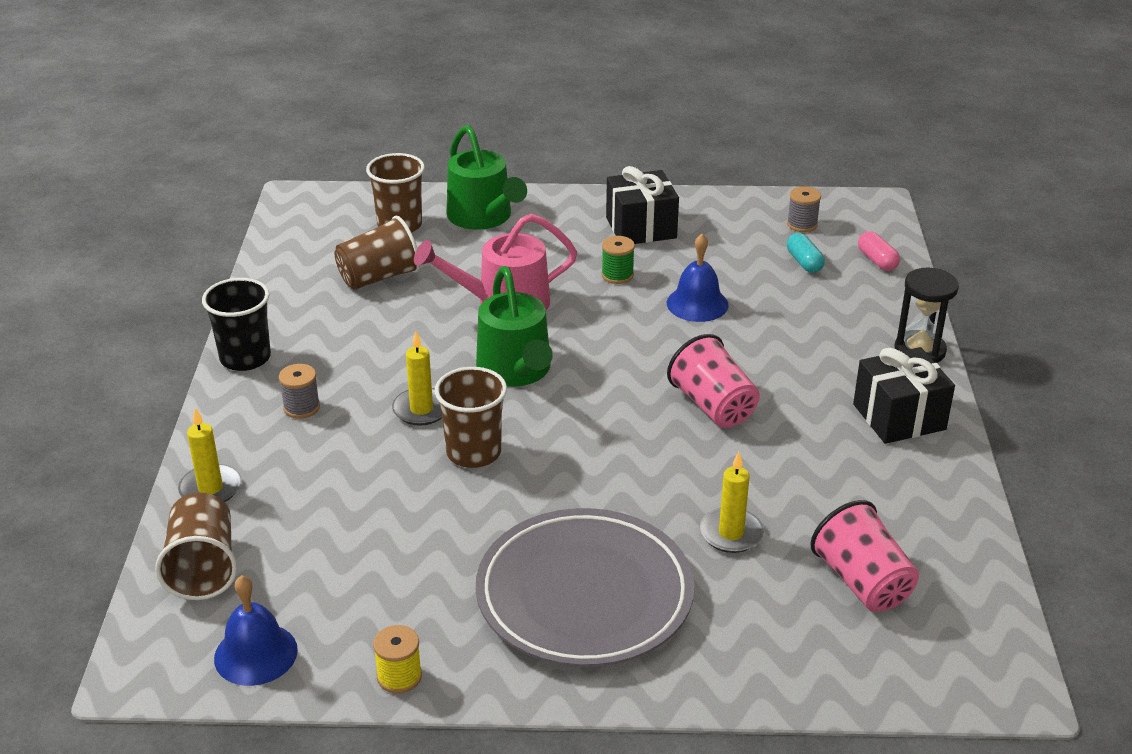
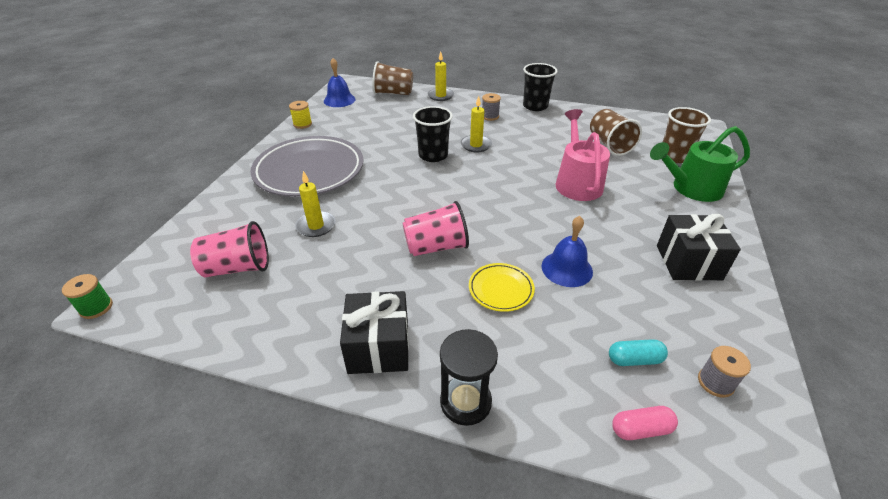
camera: 105 degrees right, 5 degrees up
brown cup [435,367,507,468] -> black cup [413,106,453,162]
green watering can [476,266,553,387] -> none
green spool [601,236,635,284] -> green spool moved to [62,274,113,319]
none -> yellow plate [469,263,535,312]

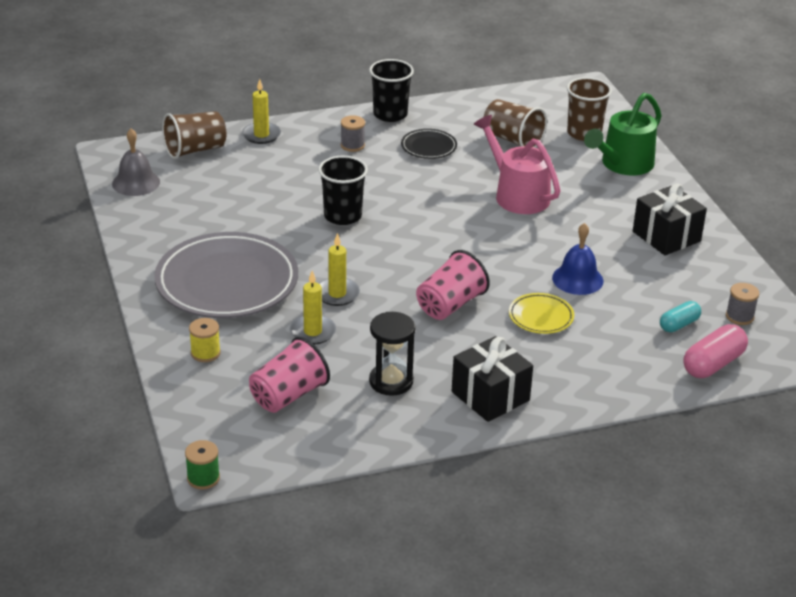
camera: 35 degrees left, 5 degrees down
yellow spool [289,101,312,129] -> yellow spool moved to [189,318,221,362]
blue bell [324,58,355,107] -> grey bell [112,129,160,196]
black hourglass [440,329,498,426] -> black hourglass moved to [369,312,415,396]
yellow candle [461,96,492,152] -> yellow candle moved to [319,233,360,306]
pink capsule [612,406,678,440] -> pink capsule [683,324,748,378], size x1.58
none -> black plate [401,129,457,159]

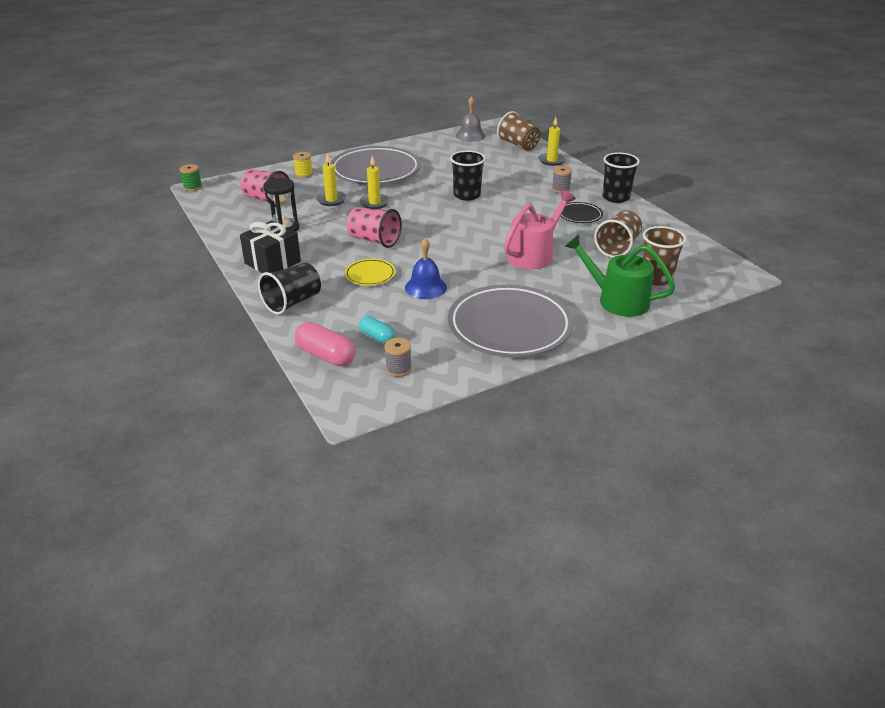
camera: 80 degrees right, 0 degrees up
black gift [633,183,707,255] -> grey plate [448,284,573,358]
none -> black cup [258,263,321,315]

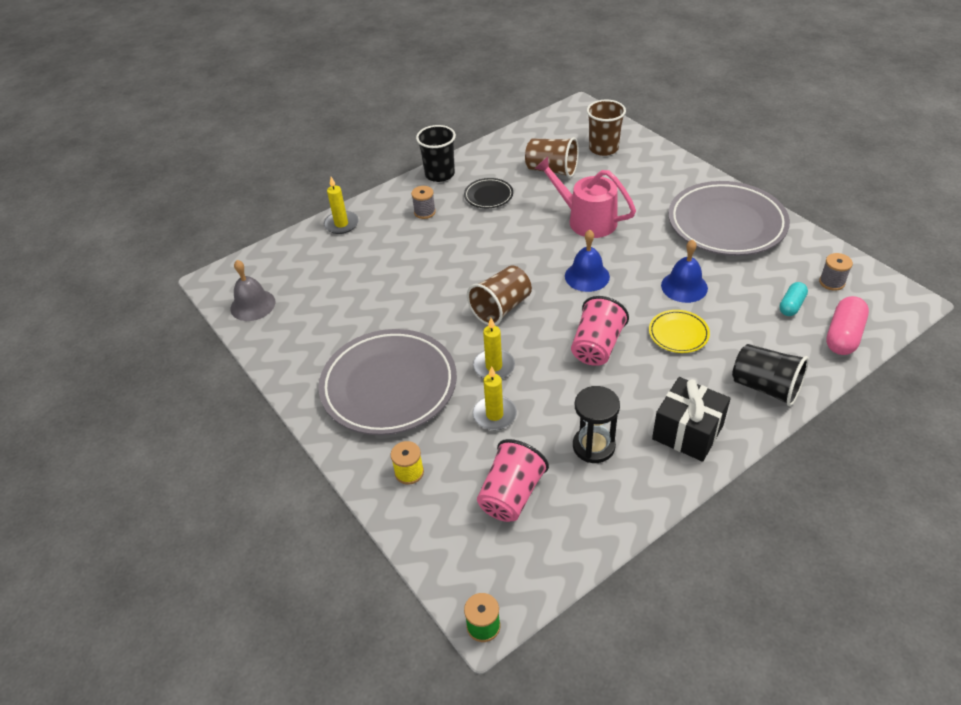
camera: 95 degrees left, 10 degrees up
black cup [450,150,486,201] -> none
brown cup [497,111,541,151] -> brown cup moved to [467,266,532,325]
green watering can [564,234,675,317] -> none
none -> blue bell [565,230,610,292]

